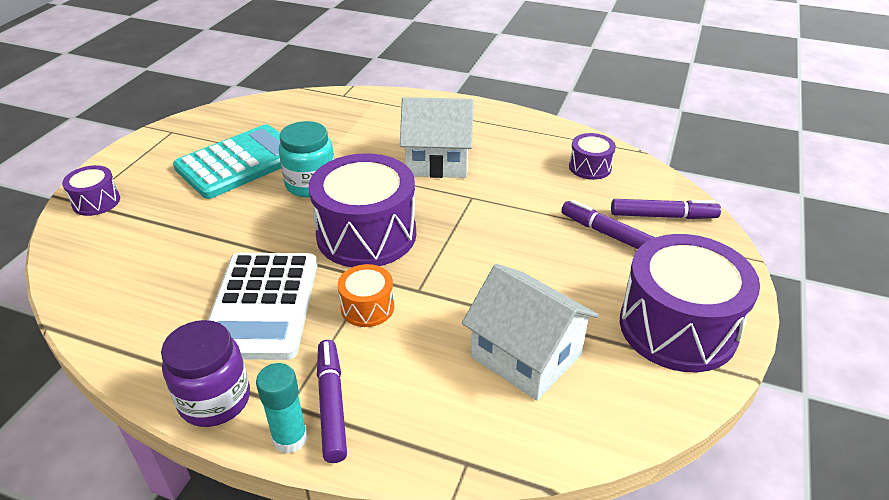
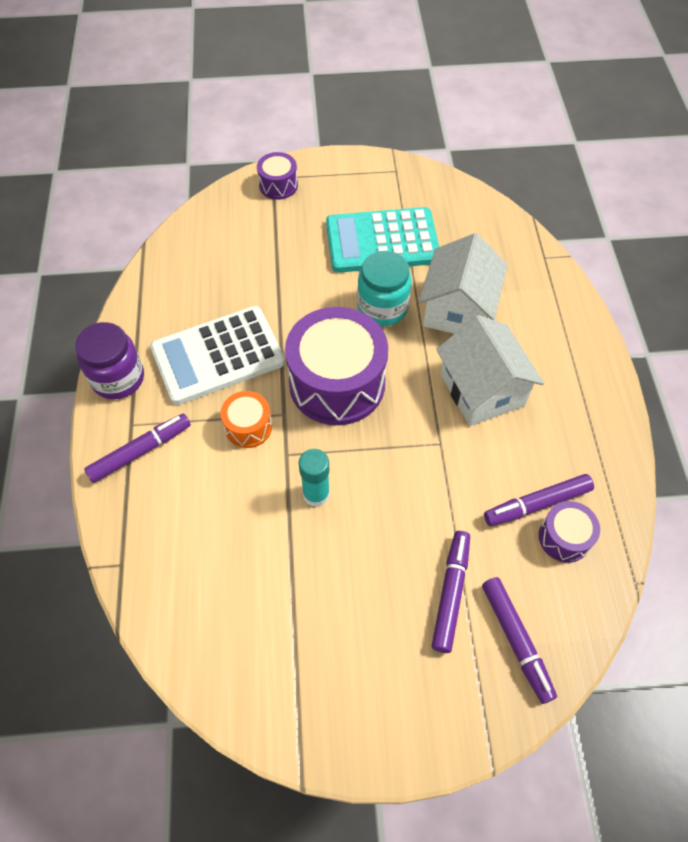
camera: 65 degrees right, 20 degrees up
turquoise calculator [173,124,281,199] -> turquoise calculator turned 150 degrees clockwise [326,207,439,273]
turquoise glue stick [256,363,308,454] -> turquoise glue stick moved to [299,449,330,507]
white house [462,264,599,400] -> white house moved to [418,233,508,334]
purple drum [620,234,760,372] -> none
none -> purple marker [484,474,594,526]

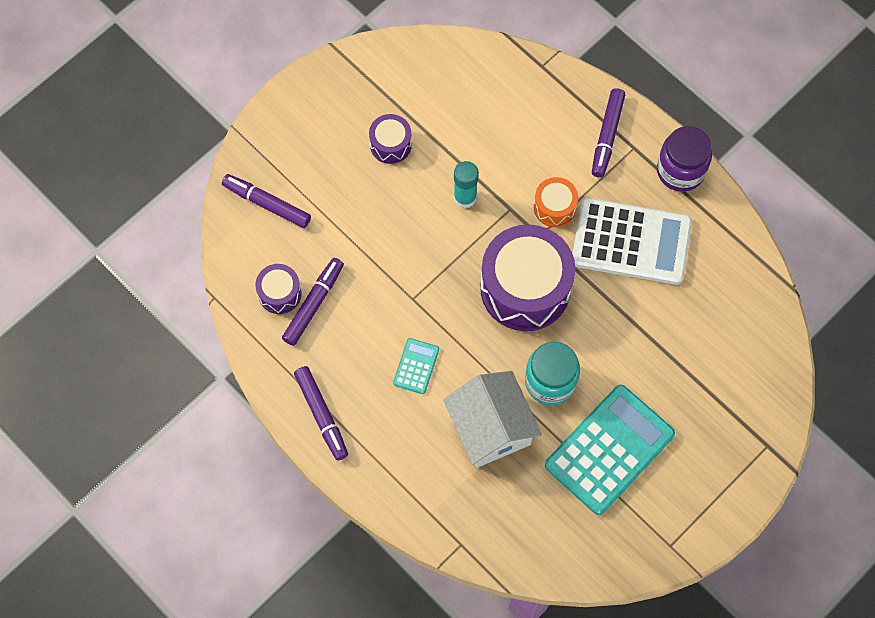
camera: 140 degrees right, 10 degrees up
white calculator [150,306,285,405] -> white calculator turned 75 degrees clockwise [572,198,692,285]
purple drum [257,152,298,200] -> purple drum moved to [369,114,412,164]
purple marker [432,531,470,653] -> purple marker moved to [294,366,348,461]
white house [436,315,544,426] -> turquoise calculator [393,338,439,394]

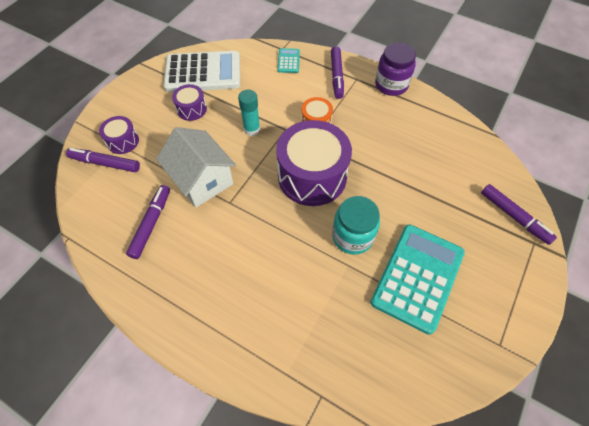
camera: 15 degrees left, 10 degrees down
purple drum [255,264,302,314] -> purple drum moved to [99,116,139,154]
purple marker [294,366,348,461] -> purple marker moved to [481,184,557,245]
turquoise calculator [393,338,439,394] -> turquoise calculator moved to [277,48,300,73]
white house [443,371,542,468] -> white house moved to [156,127,236,207]
white calculator [572,198,692,285] -> white calculator moved to [163,51,240,92]

